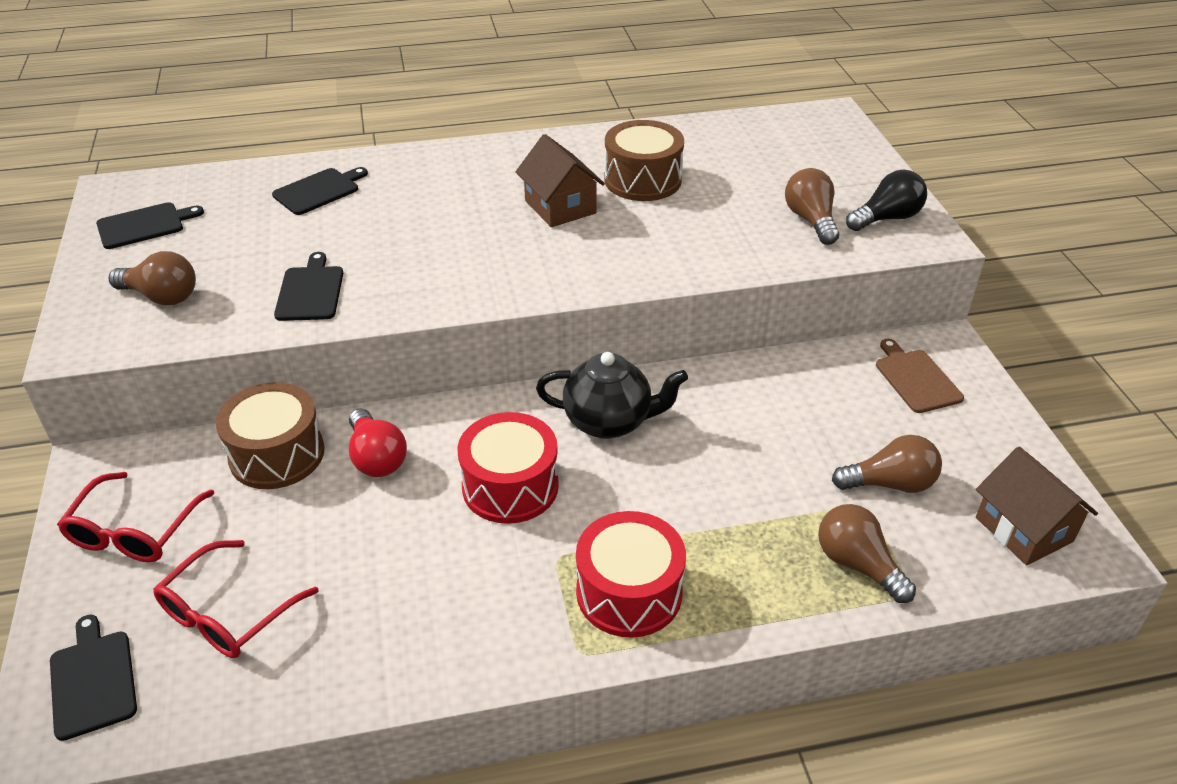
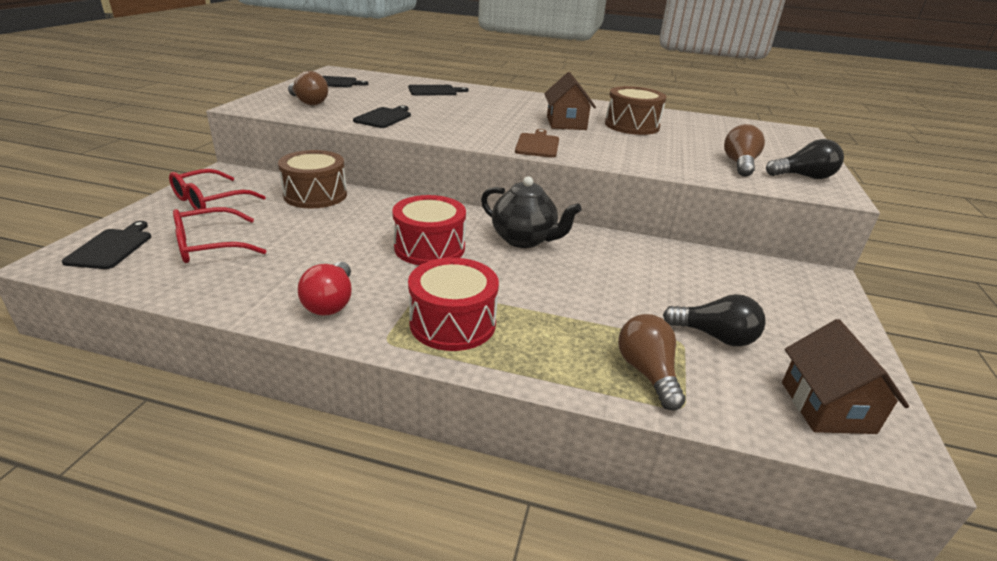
camera: 25 degrees right, 10 degrees down
red light bulb [349,408,407,477] -> red light bulb moved to [298,262,352,316]
brown light bulb [832,435,942,493] -> black light bulb [663,294,766,347]
brown cutting board [876,339,964,413] -> brown cutting board moved to [515,129,559,158]

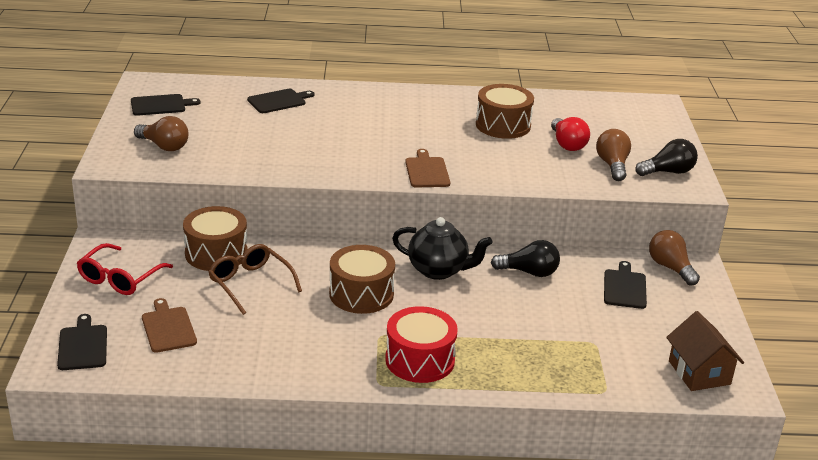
camera: 15 degrees left, 0 degrees up
red glasses [173,207,266,263] -> brown cutting board [142,298,197,353]
red light bulb [298,262,352,316] -> red light bulb moved to [551,117,590,151]
black cutting board [353,106,411,128] -> black cutting board moved to [604,261,647,309]
red drum [392,195,466,265] -> brown drum [329,245,395,314]
brown house [544,72,596,130] -> none
brown light bulb [619,314,686,411] -> brown light bulb moved to [649,230,700,286]
black light bulb [663,294,766,347] -> black light bulb moved to [491,240,560,277]
none -> brown glasses [208,244,302,315]

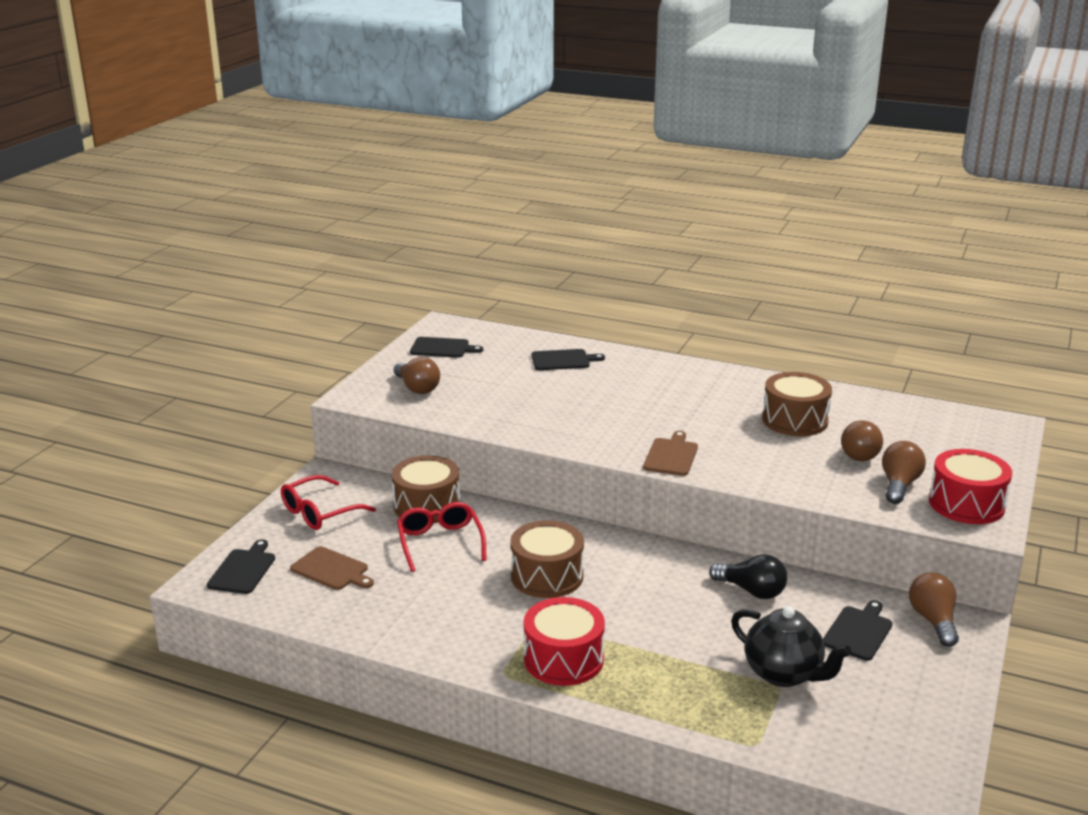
camera: 25 degrees right, 5 degrees down
brown cutting board [142,298,197,353] -> brown cutting board turned 120 degrees clockwise [290,546,374,590]
brown glasses [208,244,302,315] -> red glasses [397,502,486,572]
black teapot [392,217,493,280] -> black teapot moved to [731,606,851,687]
red light bulb [551,117,590,151] -> brown light bulb [841,420,883,461]
black light bulb [635,139,698,176] -> red drum [929,449,1012,524]
brown house [666,311,744,391] -> none

